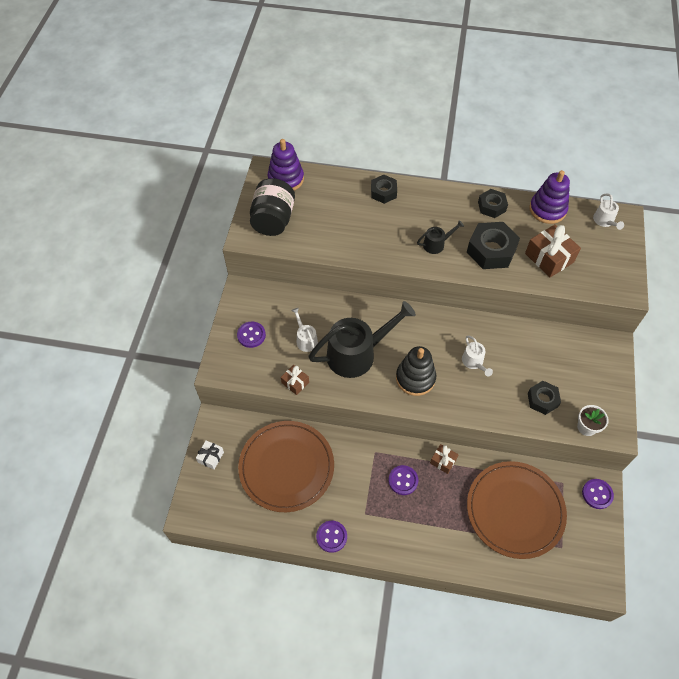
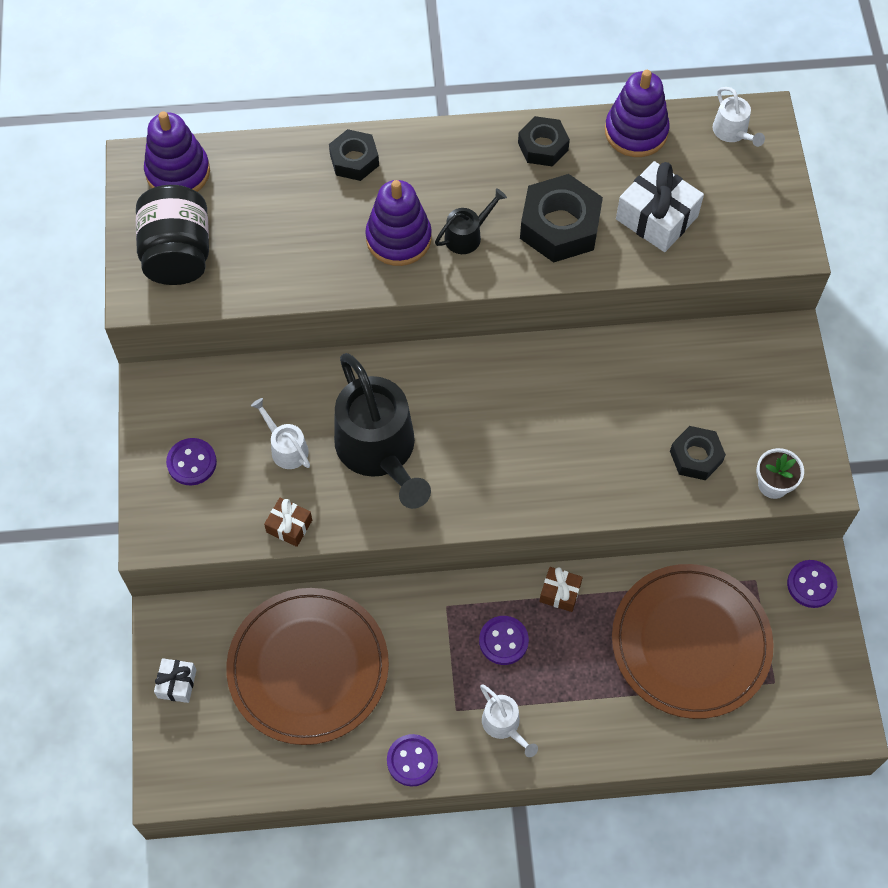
camera: 15 degrees left, 5 degrees up
black watering can [308,301,416,378] -> black watering can turned 105 degrees clockwise [334,353,431,509]
black stacking toy [396,346,436,396] -> none
white watering can [462,335,493,377] -> white watering can moved to [480,684,538,757]
brown gift [525,224,581,278] -> white gift [616,161,704,252]
none -> purple stacking toy [365,180,432,266]

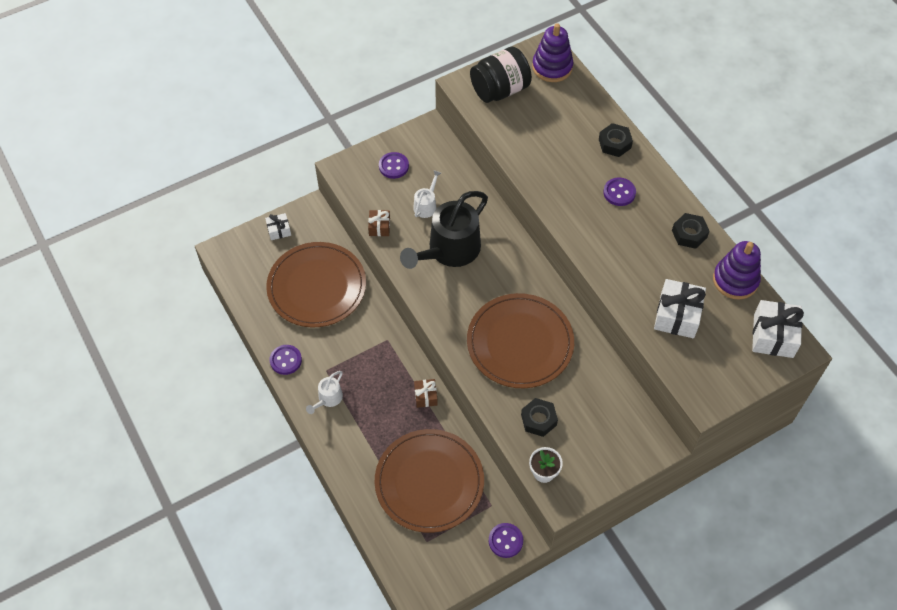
camera: 65 degrees right, 5 degrees down
purple stacking toy [365,180,432,266] -> none
black watering can [435,188,507,254] -> none
purple button [479,616,529,665] -> purple button moved to [603,178,636,206]
black nut [520,174,603,263] -> none
white watering can [713,87,765,147] -> white gift [752,300,804,358]
none -> brown plate [467,293,574,388]

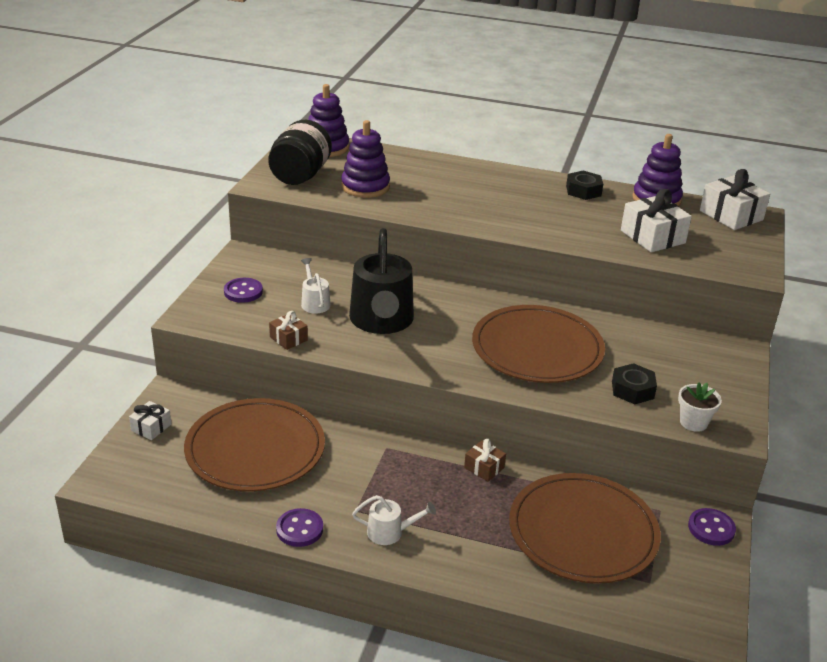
camera: 45 degrees left, 25 degrees down
white watering can [306,371,343,414] -> white watering can turned 75 degrees counterclockwise [352,495,436,545]
black nut [599,123,633,157] -> none
purple button [603,178,636,206] -> none
none -> purple stacking toy [341,120,390,198]

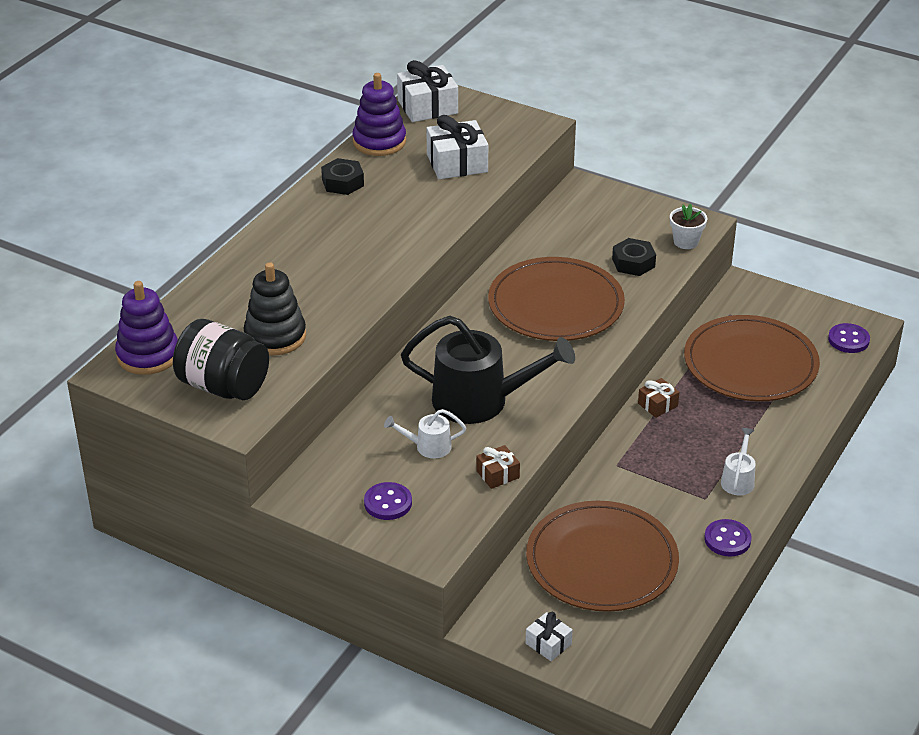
camera: 75 degrees left, 5 degrees up
purple stacking toy [341,120,390,198] -> black stacking toy [244,262,306,356]
purple button [688,508,736,546] -> purple button moved to [828,323,870,353]

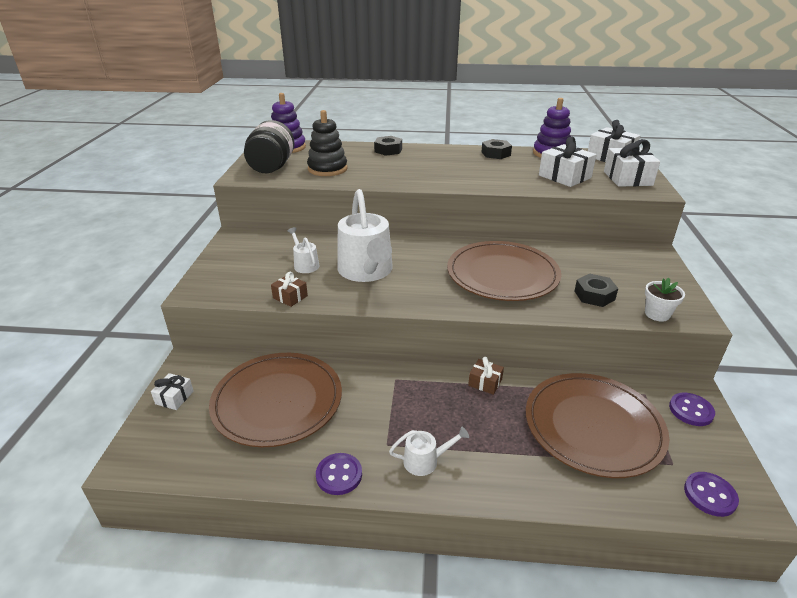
camera: 65 degrees right, 5 degrees down
purple button [364,482,412,520] -> purple button moved to [669,393,715,426]
black watering can [401,316,575,424] -> white watering can [337,189,393,282]
none -> black nut [374,136,402,156]
none -> white gift [604,139,660,187]

